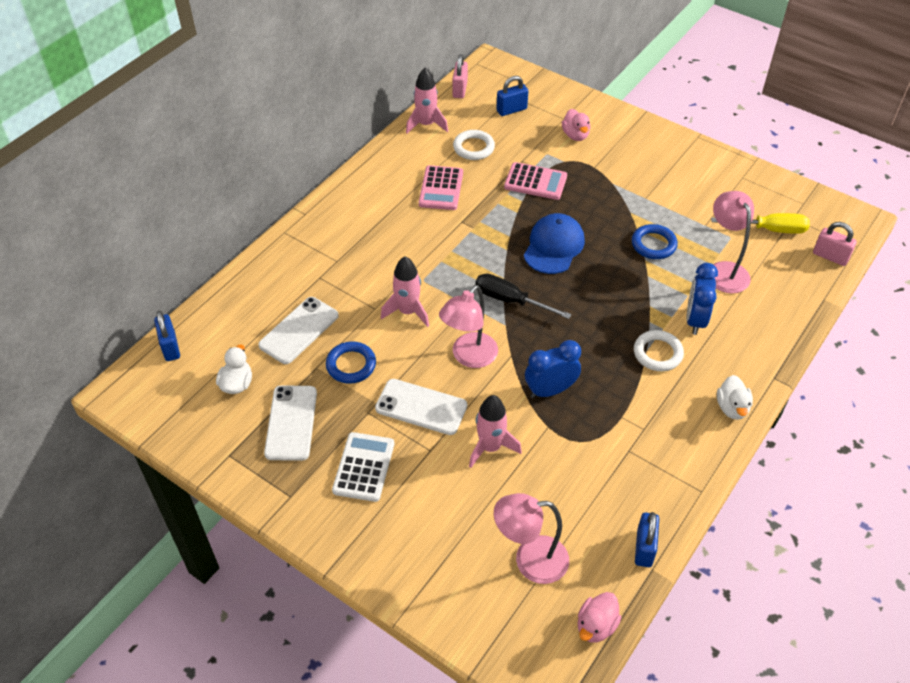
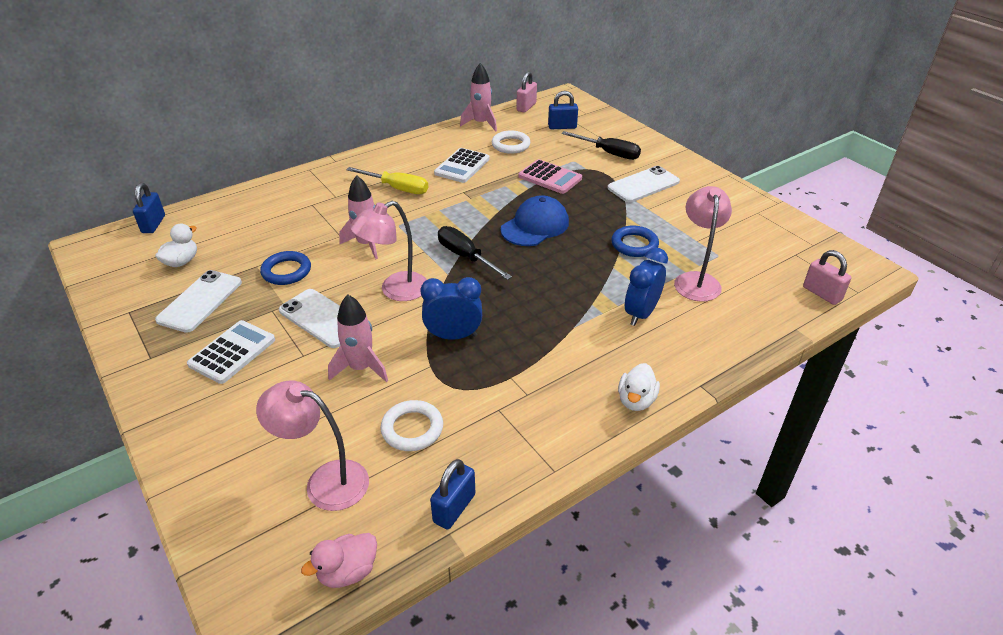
camera: 20 degrees right, 10 degrees down
white phone [258,297,339,364] -> white phone moved to [608,166,680,202]
pink calculator [419,165,463,210] -> white calculator [434,148,490,183]
pink duck [561,109,590,141] -> black screwdriver [561,131,641,160]
white ring [634,330,684,371] -> white ring moved to [380,400,443,451]
yellow screwdriver [711,213,810,234] -> yellow screwdriver moved to [346,167,428,194]

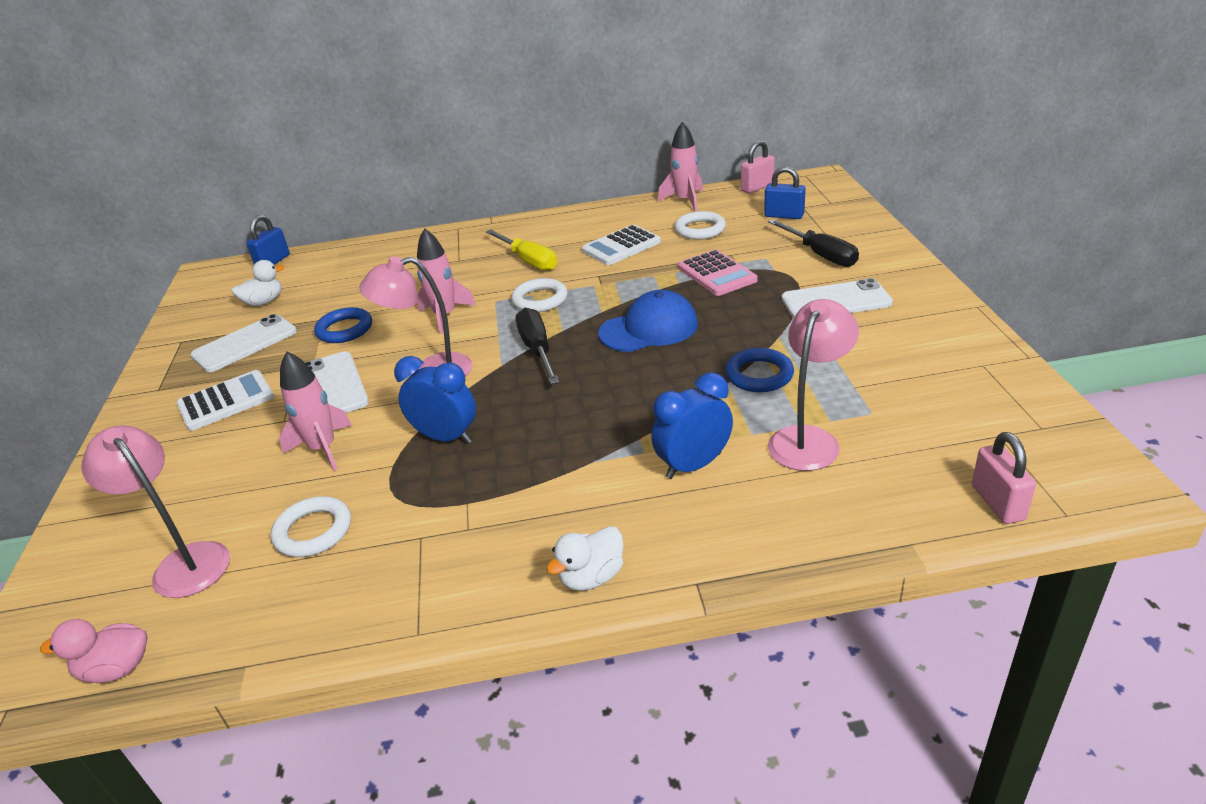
camera: 30 degrees right, 5 degrees down
blue padlock [430,459,476,530] -> none
none -> white ring [511,278,568,312]

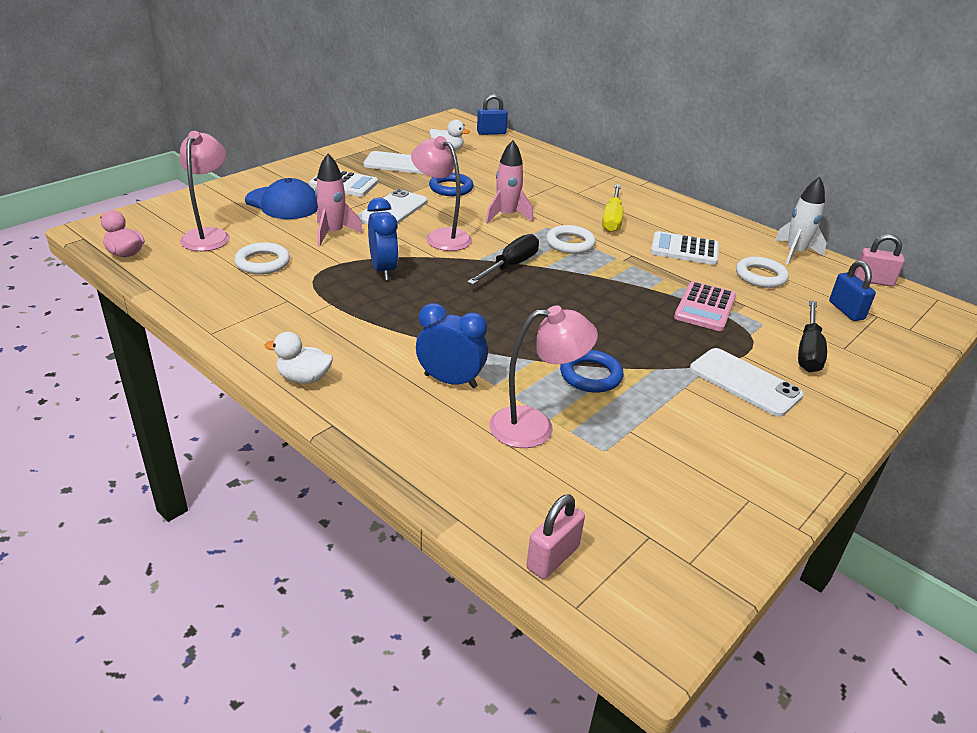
camera: 45 degrees right, 0 degrees up
blue cap [599,290,698,352] -> blue cap moved to [245,178,318,219]
pink rocket [658,122,703,212] -> white rocket [775,177,827,265]

